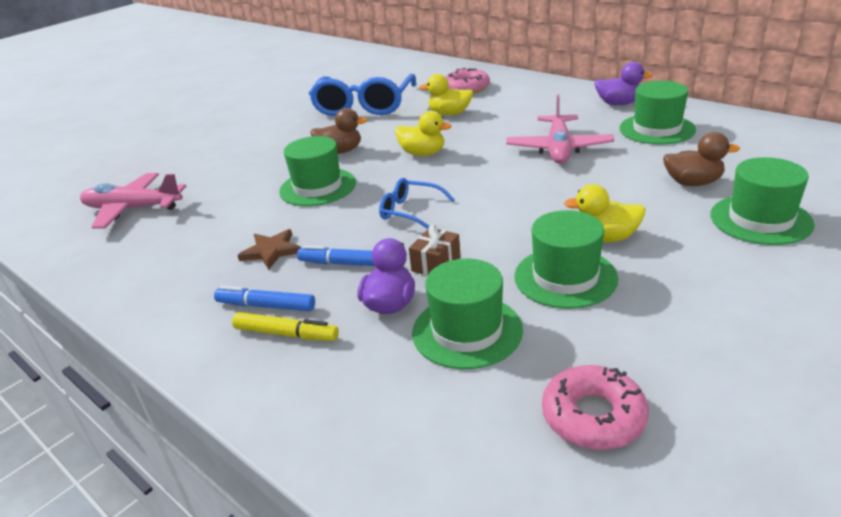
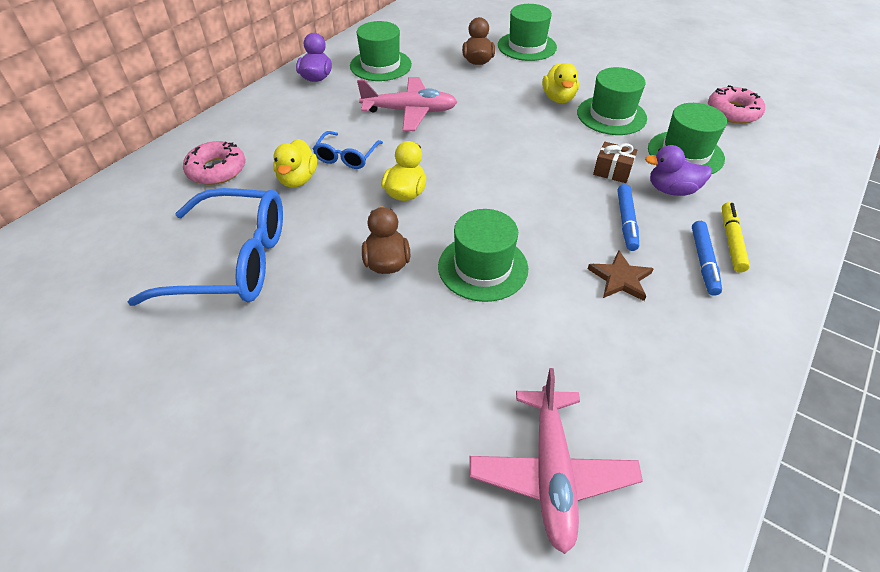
camera: 100 degrees left, 15 degrees up
blue glasses [379,178,455,229] -> blue glasses moved to [313,131,383,169]

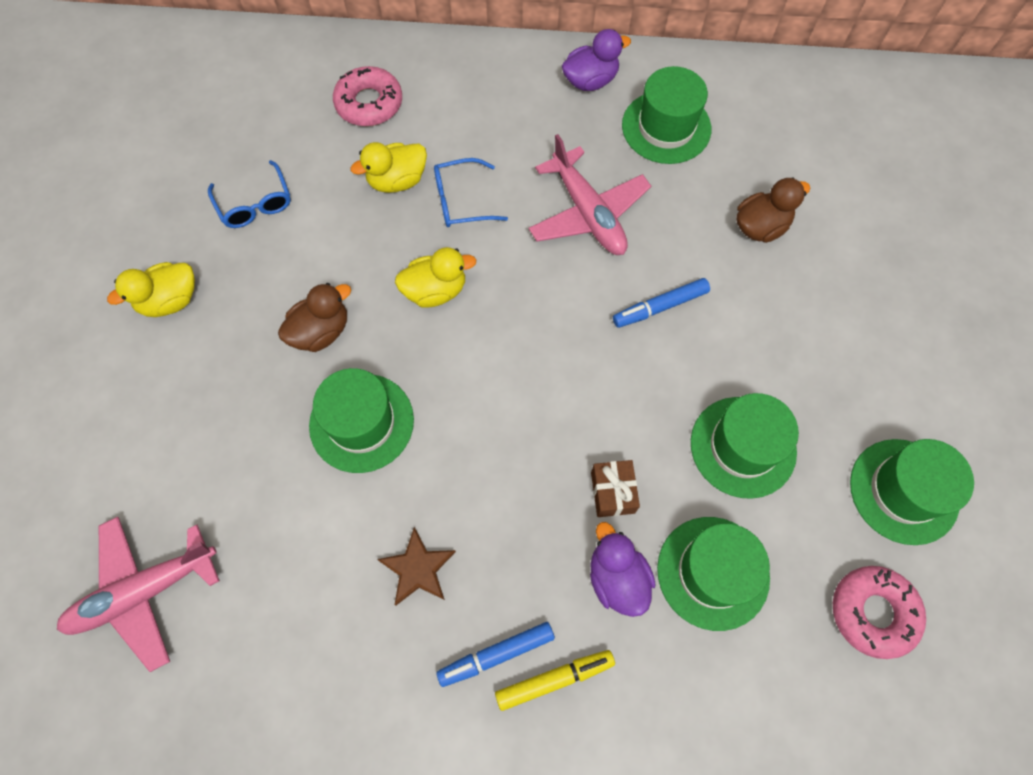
camera: 60 degrees right, 20 degrees up
blue glasses [128,188,283,306] -> blue glasses [208,160,291,228], size x0.50
green hat [498,4,557,61] -> green hat moved to [850,439,974,545]
yellow duck [542,63,579,103] -> yellow duck moved to [107,262,195,317]
blue marker [617,184,639,251] -> blue marker moved to [613,278,710,328]

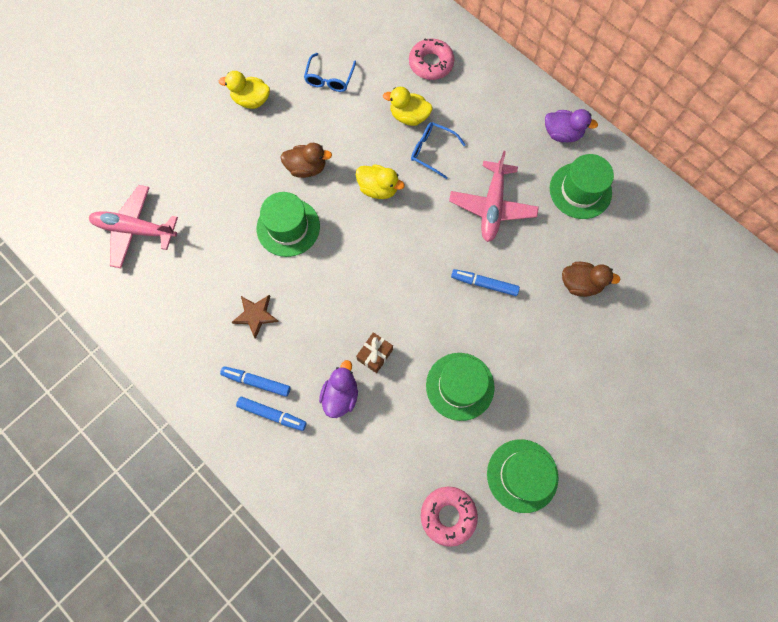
camera: 40 degrees right, 5 degrees up
yellow marker [495,650,615,711] -> blue marker [236,397,307,431]
green hat [657,517,770,631] -> none

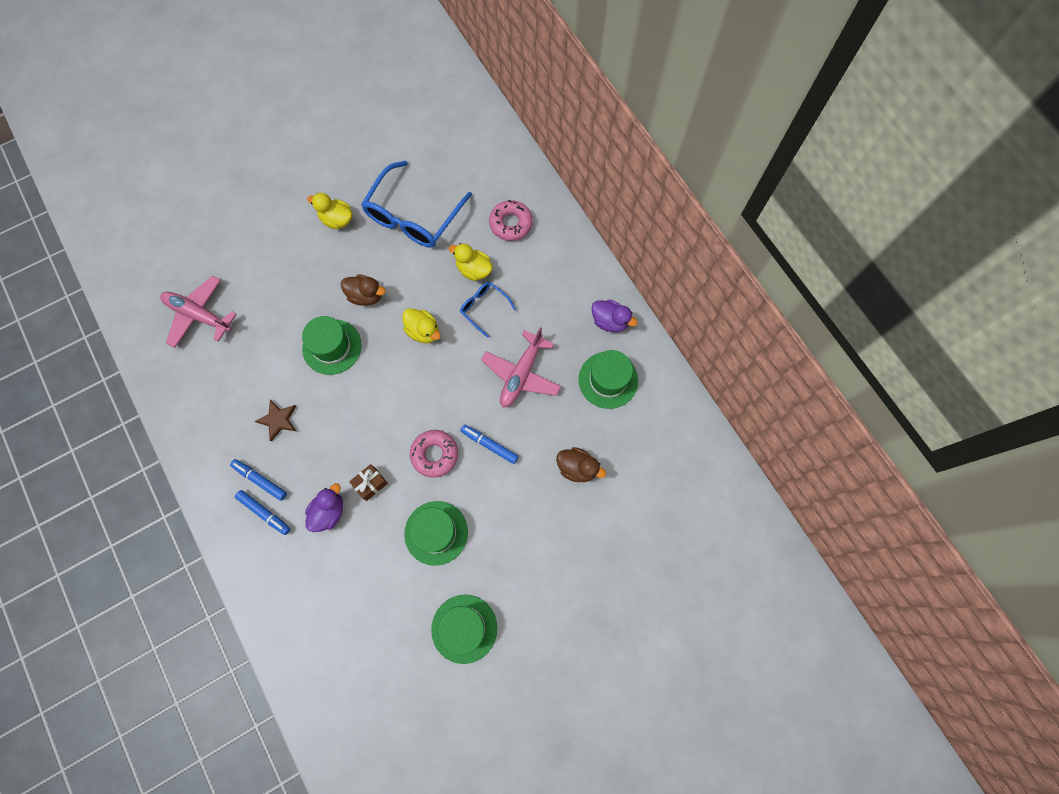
camera: 15 degrees right, 0 degrees up
blue glasses [304,53,356,92] -> blue glasses [361,161,472,247], size x2.02
pink donut [421,486,478,547] -> pink donut moved to [410,430,458,478]

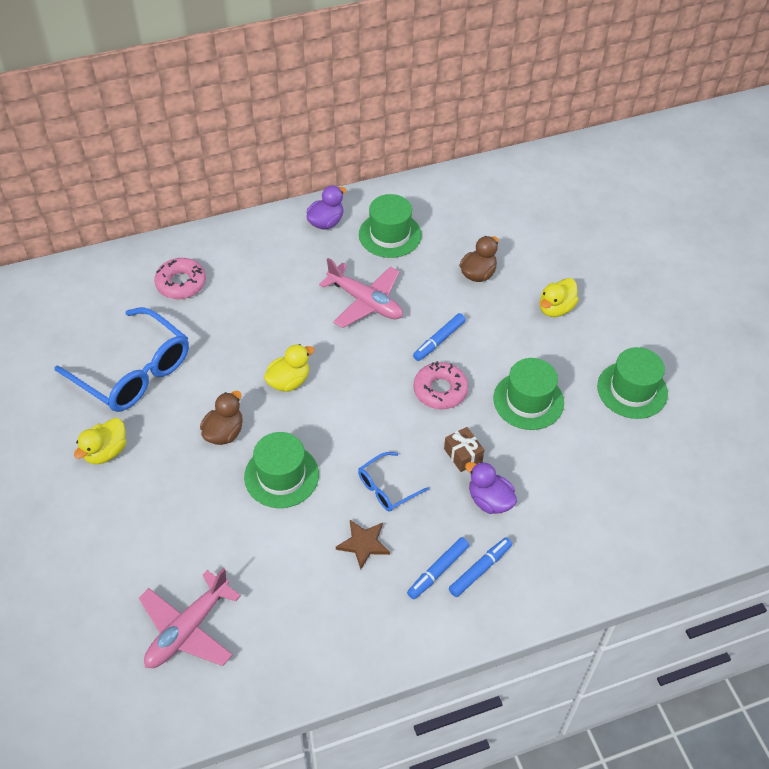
camera: 80 degrees left, 20 degrees down
yellow duck [449,243,493,281] -> yellow duck moved to [540,278,579,317]
blue glasses [460,282,516,338] -> blue glasses moved to [358,452,429,512]

